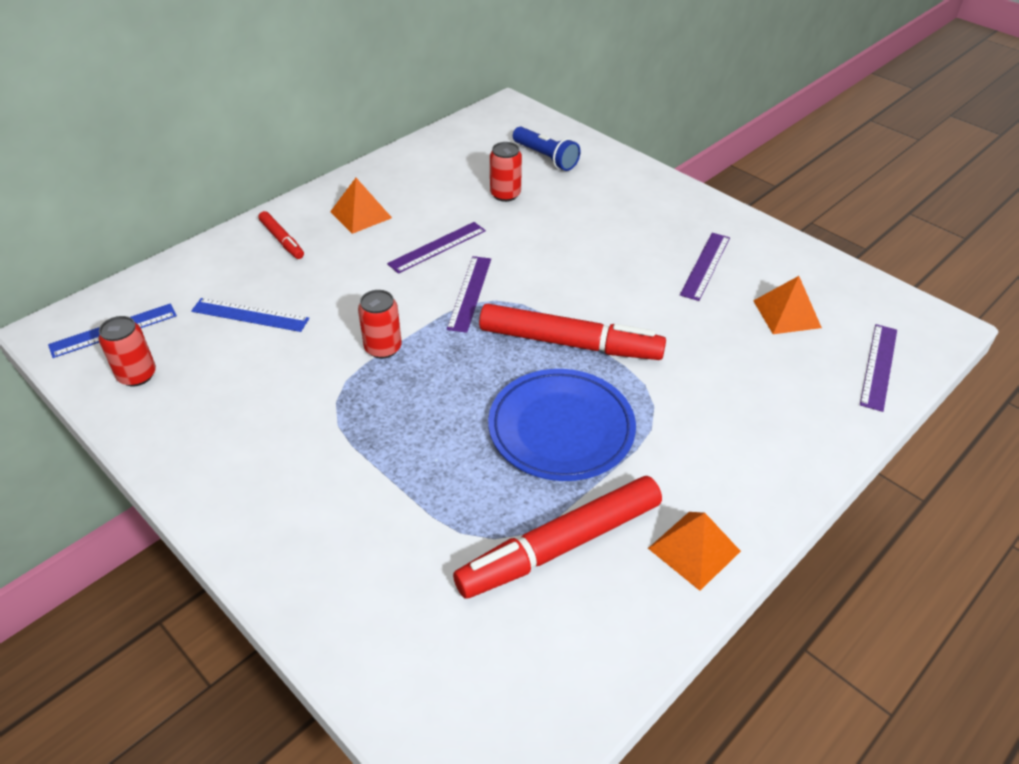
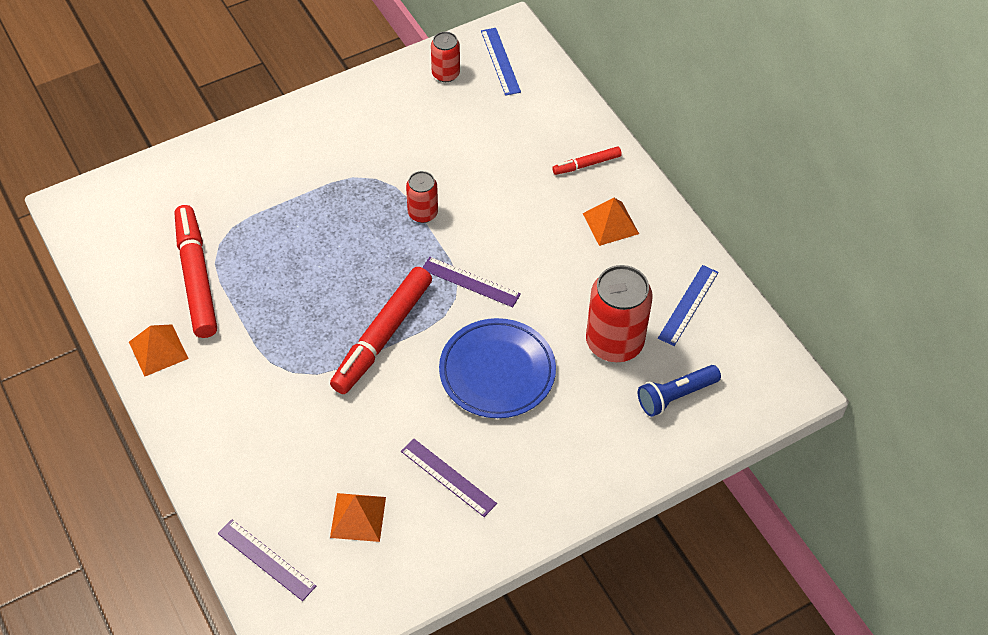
camera: 105 degrees right, 10 degrees up
blue ruler [191,298,309,332] -> blue ruler moved to [658,265,718,346]
purple ruler [387,222,486,274] -> none
blue plate [488,369,636,481] -> blue plate moved to [439,318,556,418]
red can [490,142,522,202] -> red can [586,265,653,362], size x1.82

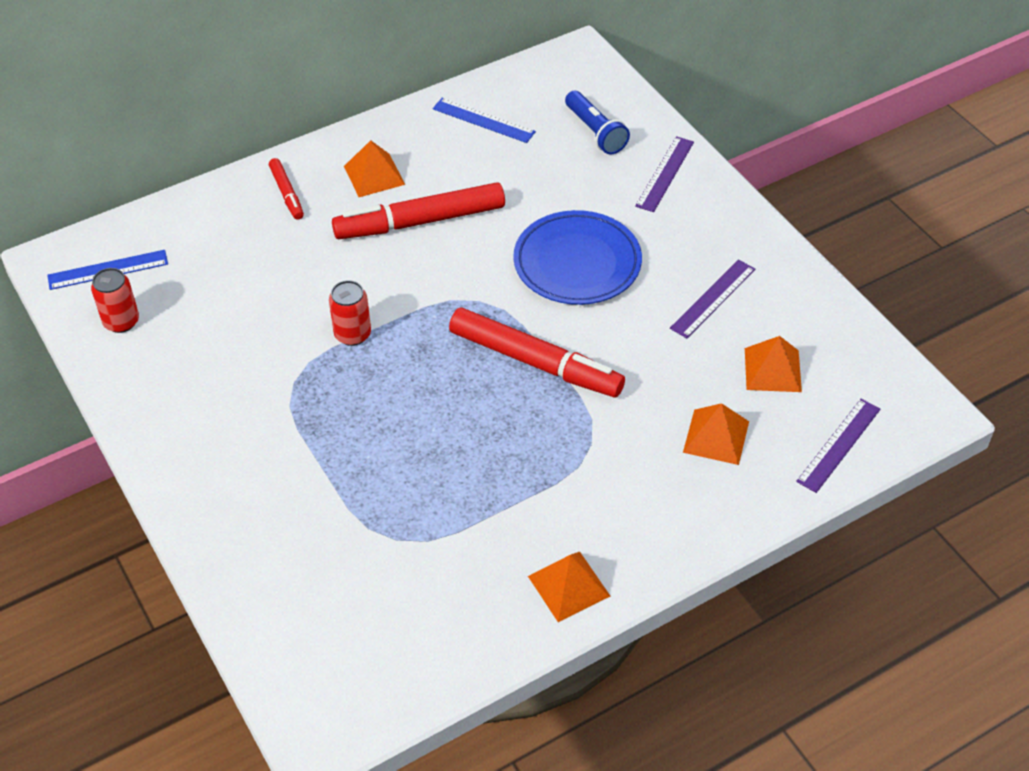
camera: 90 degrees left, 5 degrees down
red marker [175,205,217,338] -> red marker moved to [332,182,505,239]
purple ruler [422,257,521,307] -> purple ruler moved to [635,136,694,212]
red can [586,265,653,362] -> none
none -> orange pyramid [683,403,749,465]

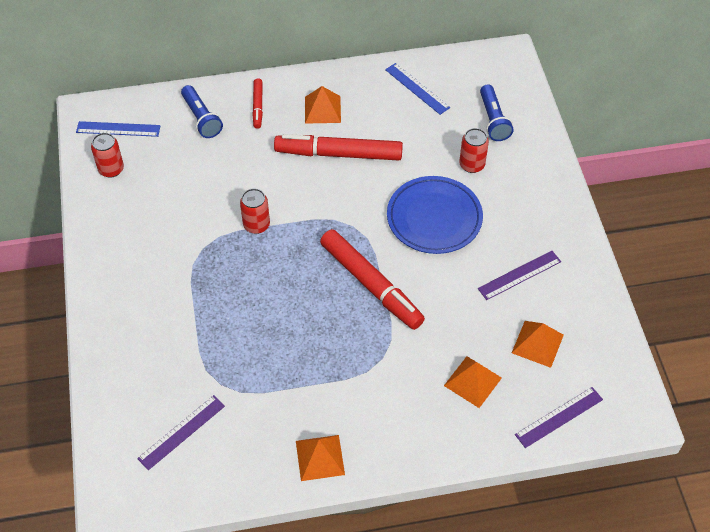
camera: 20 degrees right, 5 degrees up
purple ruler [635,136,694,212] -> purple ruler moved to [137,395,225,470]
none -> blue flashlight [181,85,223,138]
none -> red can [459,128,489,173]

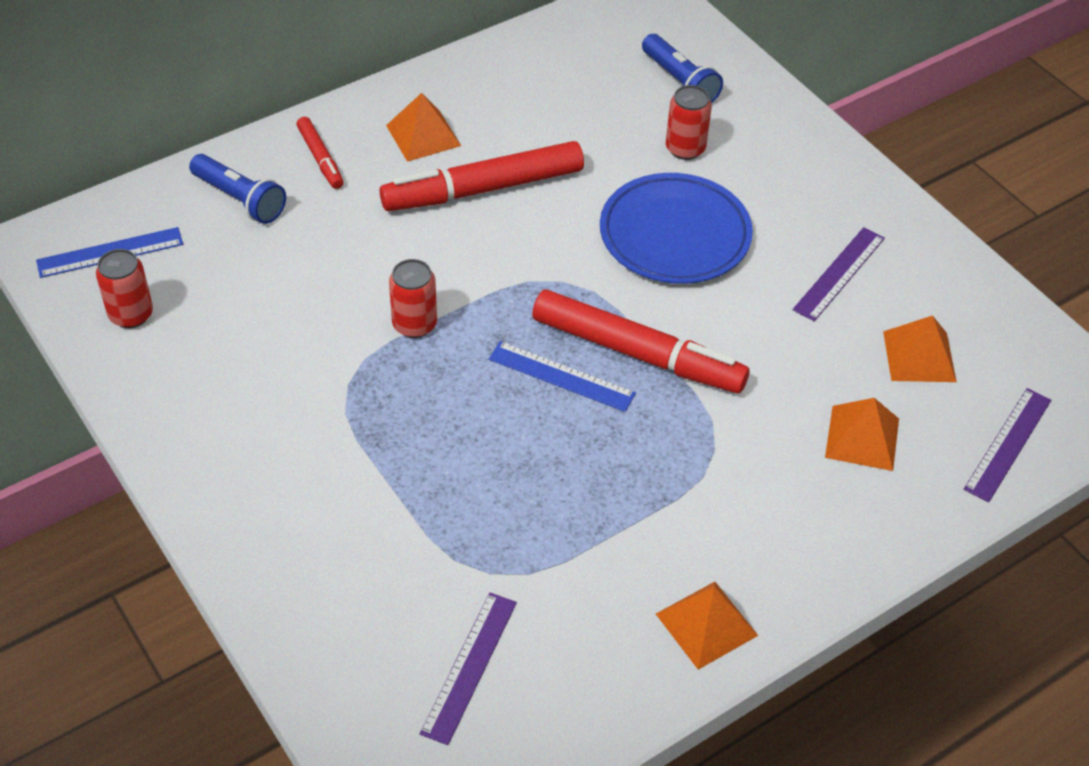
camera: 25 degrees left, 5 degrees down
blue ruler [385,63,450,115] -> blue ruler moved to [489,341,636,412]

